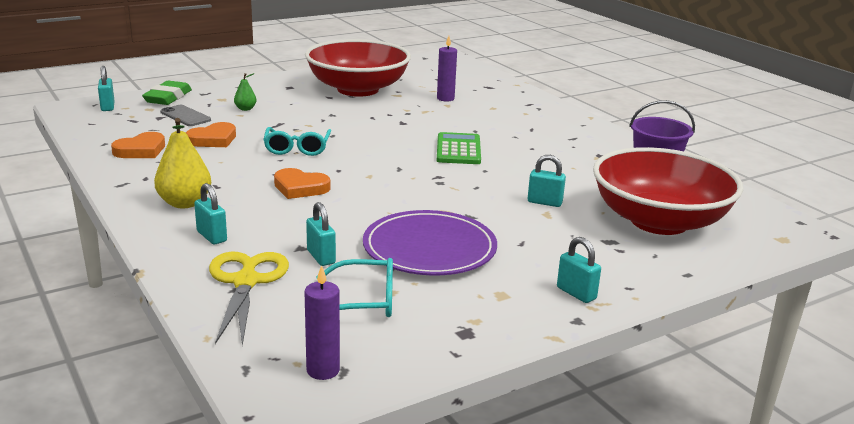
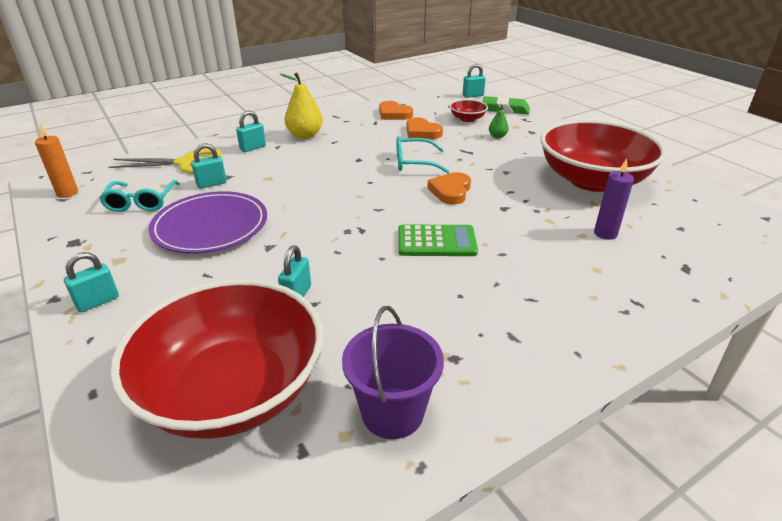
camera: 90 degrees right, 10 degrees up
grey phone [160,105,211,126] -> red bowl [450,99,488,122]
orange heart [274,168,331,199] -> orange heart moved to [427,172,471,205]
purple candle [304,265,340,380] -> orange candle [35,124,78,198]

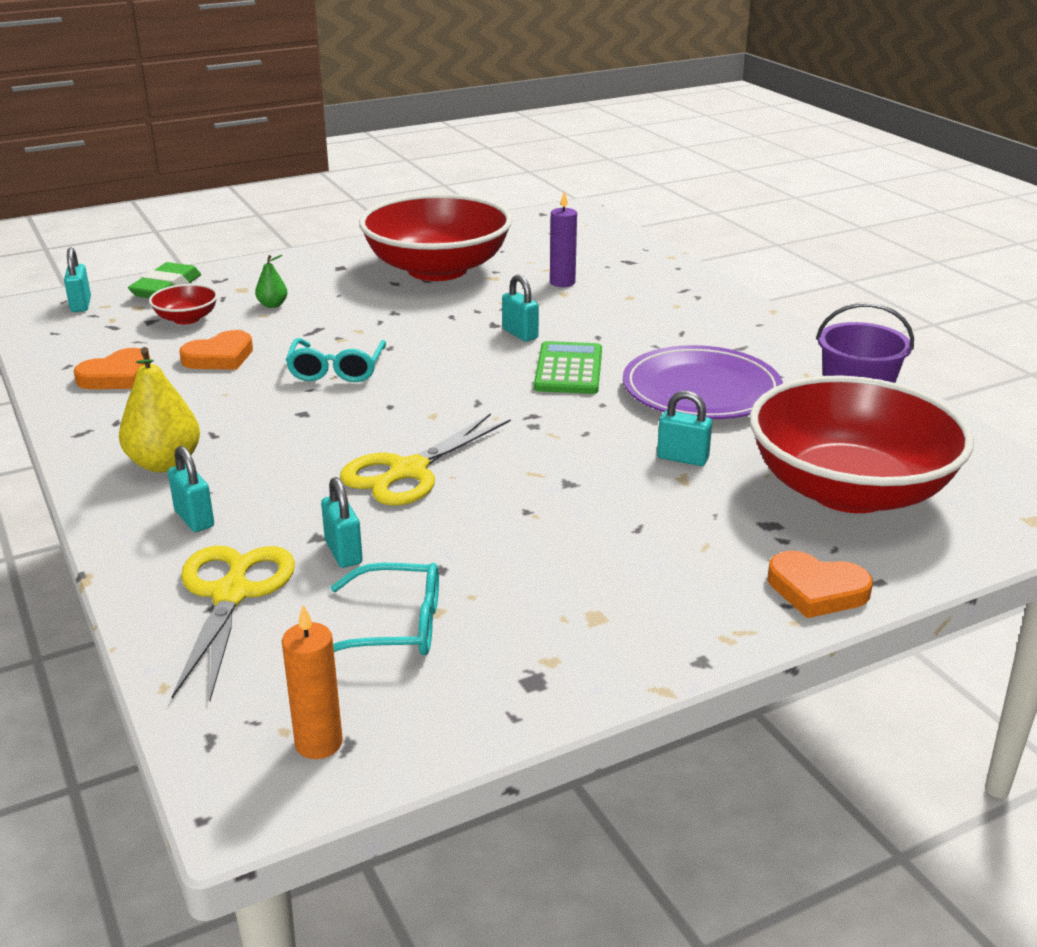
camera: 85 degrees left, 5 degrees down
turquoise padlock [64,252,119,312] -> turquoise padlock moved to [502,274,539,341]
purple plate [148,191,267,254] -> purple plate moved to [623,345,783,419]
orange heart [427,172,471,205] -> orange heart moved to [768,551,873,618]
none -> yellow scissors [340,413,511,506]

